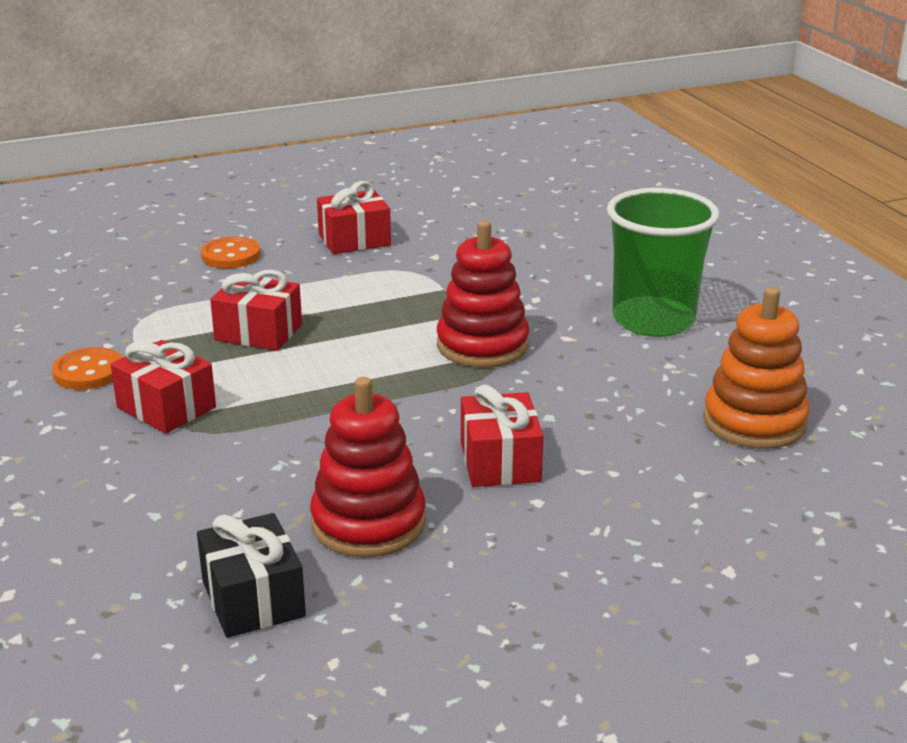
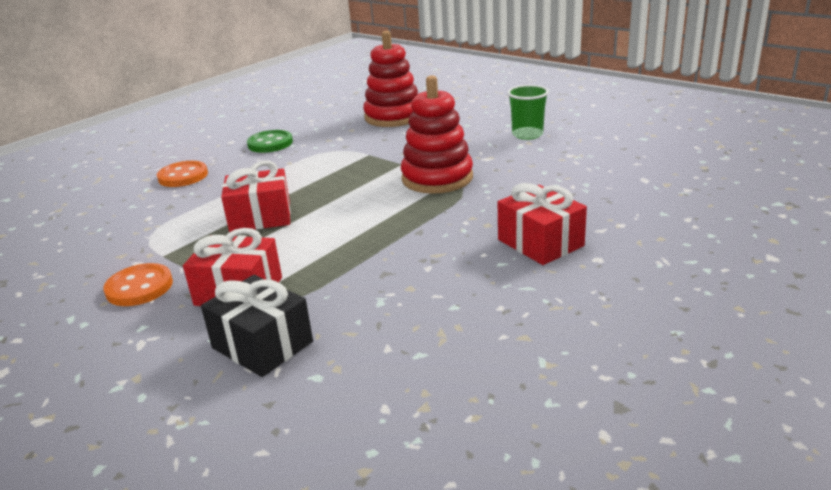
camera: 25 degrees left, 0 degrees up
black gift [197,513,306,638] -> black gift moved to [201,275,313,377]
red stacking toy [310,377,426,558] -> red stacking toy moved to [363,31,418,127]
red gift [317,181,391,254] -> green button [247,130,293,153]
green cup [607,188,720,337] -> green cup [507,85,549,140], size x0.52
orange stacking toy [703,287,810,449] -> none

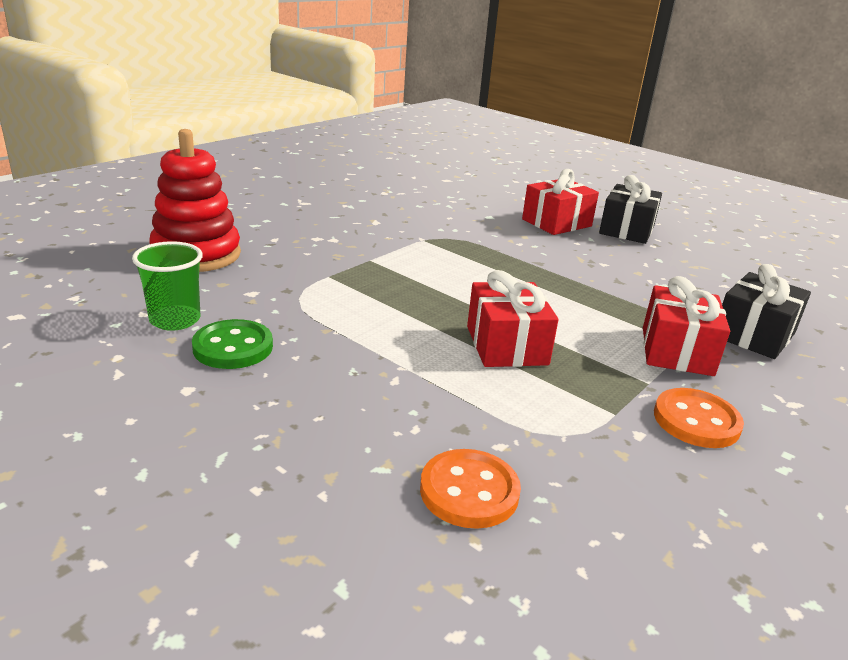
camera: 95 degrees left, 0 degrees up
orange button [157,161,208,187] -> orange button moved to [420,449,521,529]
red stacking toy [401,75,473,194] -> none
green cup [507,85,549,140] -> green cup moved to [132,241,203,331]
none -> black gift [599,175,662,244]

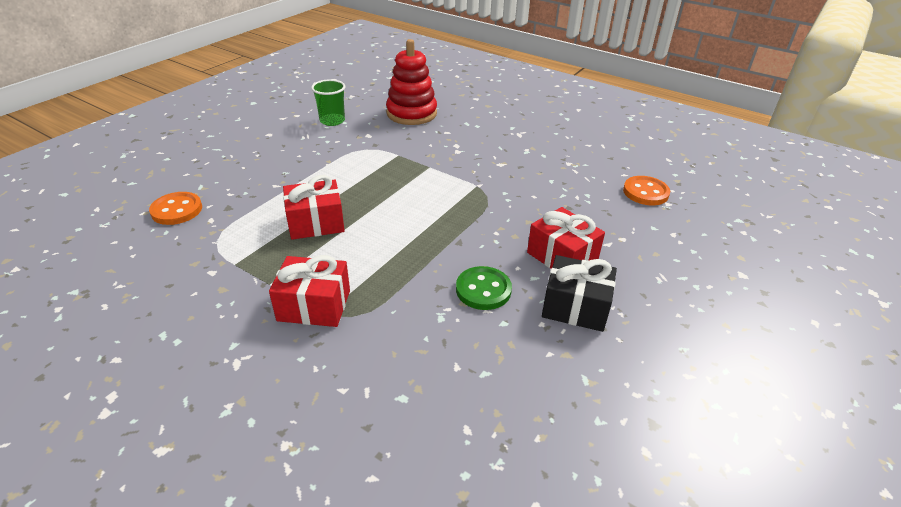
camera: 85 degrees right, 10 degrees up
green button [192,319,273,369] -> green button moved to [456,266,512,310]
orange button [654,388,744,448] -> orange button moved to [623,176,670,205]
black gift [722,264,811,359] -> none

